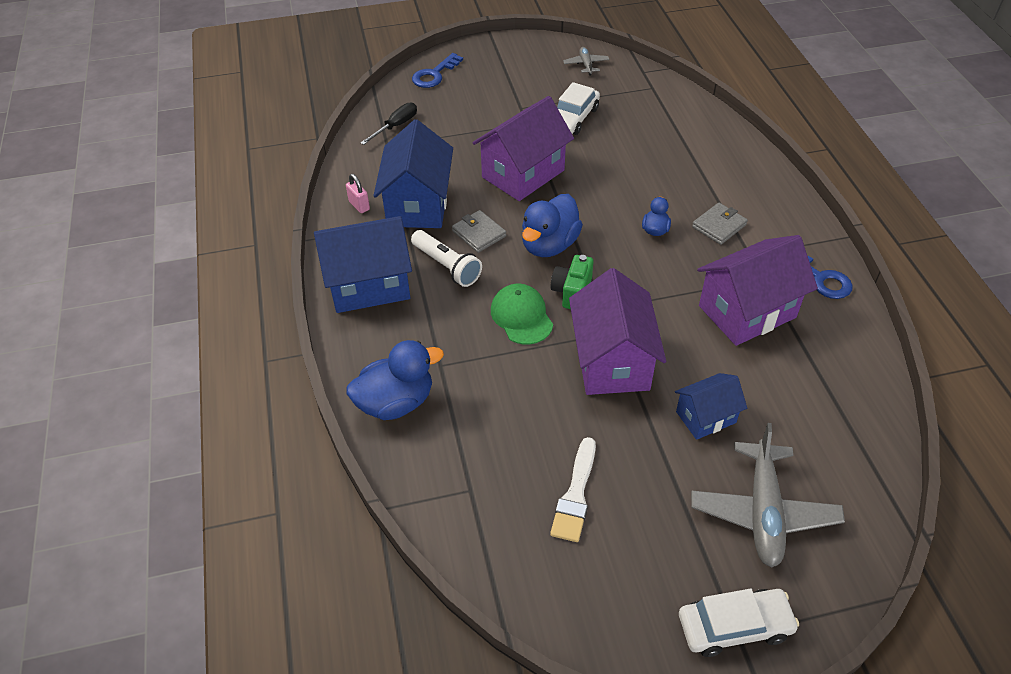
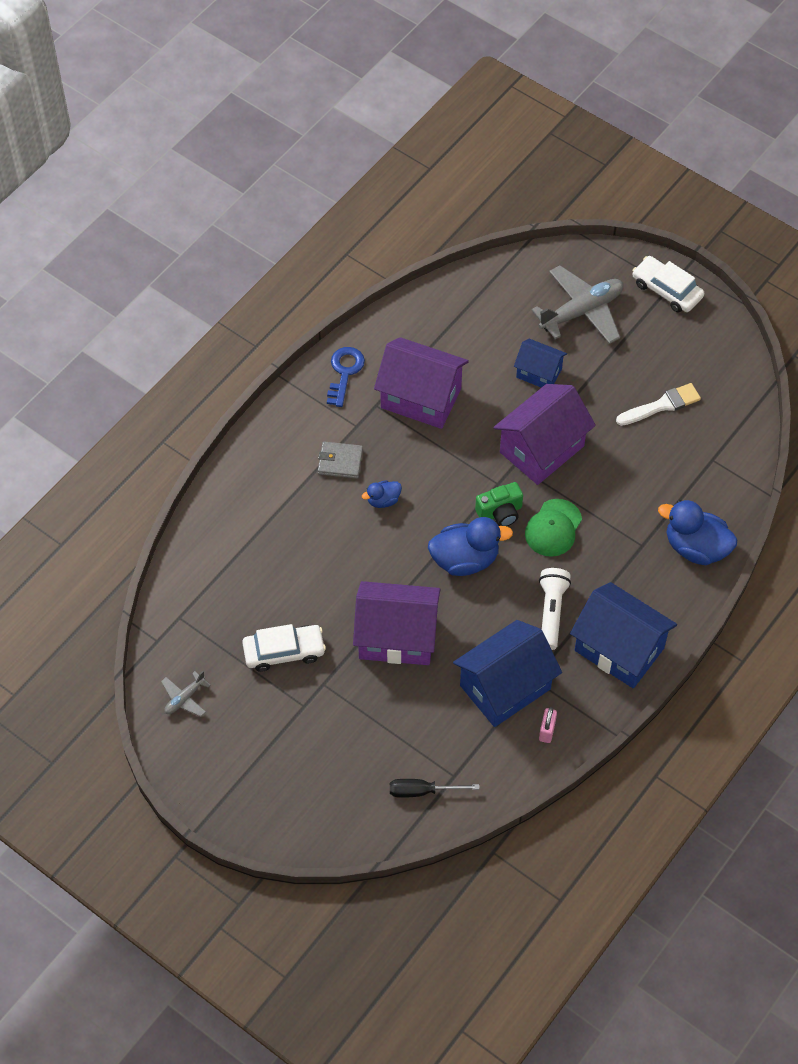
camera: 130 degrees left, 10 degrees up
blue key [412,53,463,88] -> none
grey wallet [452,210,506,253] -> none

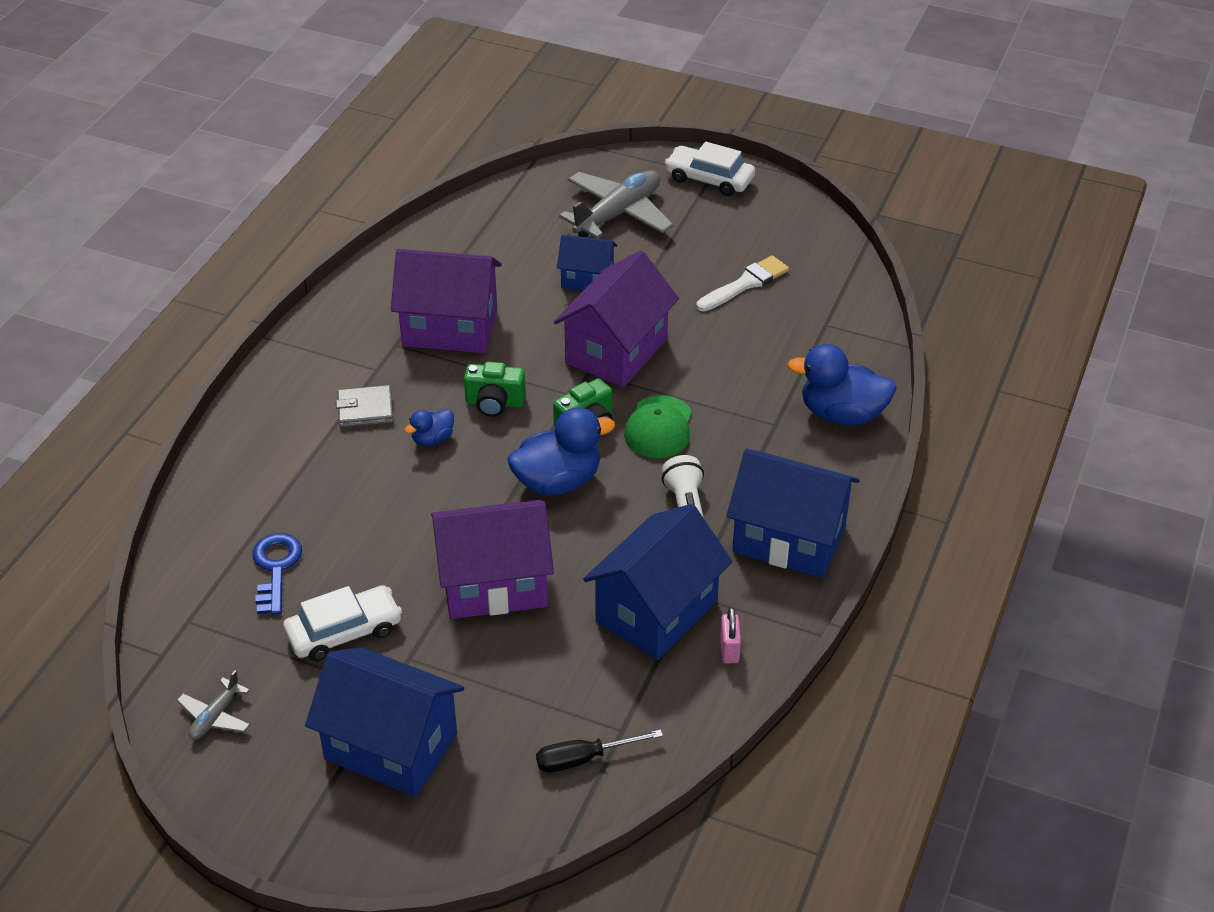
camera: 15 degrees left, 15 degrees down
blue key [327,347,365,407] -> blue key moved to [252,533,302,615]
none -> blue house [305,647,464,797]
none -> green camera [464,362,526,417]

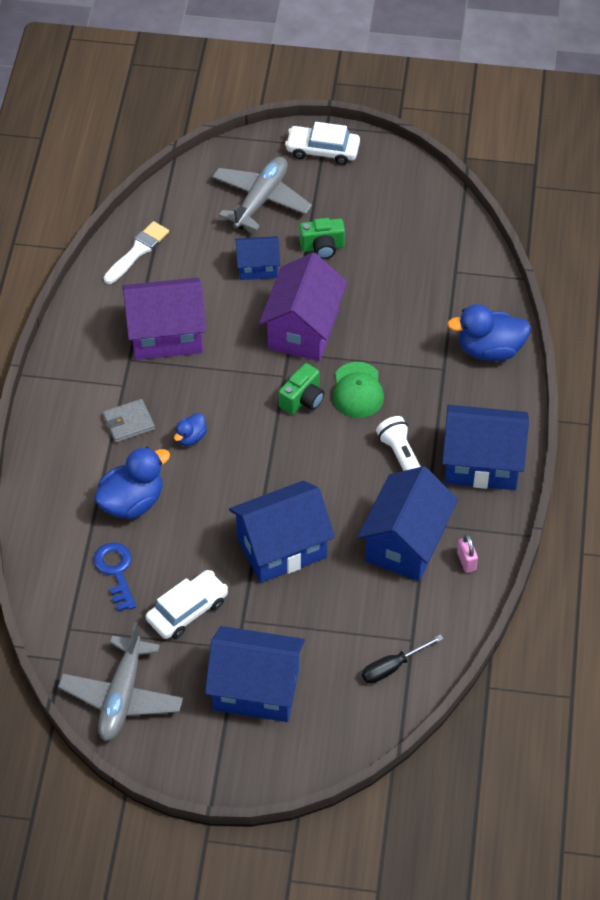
camera: 15 degrees left, 10 degrees up
grey plane [177,670,250,740] -> grey plane [58,623,183,741], size x2.05
purple house [431,500,554,619] -> blue house [229,481,335,583]
green camera [464,362,526,417] -> green camera moved to [300,218,345,259]
blue duck [507,407,615,495] -> blue duck moved to [94,447,170,519]
white brush [696,255,789,311] -> white brush moved to [104,221,169,284]

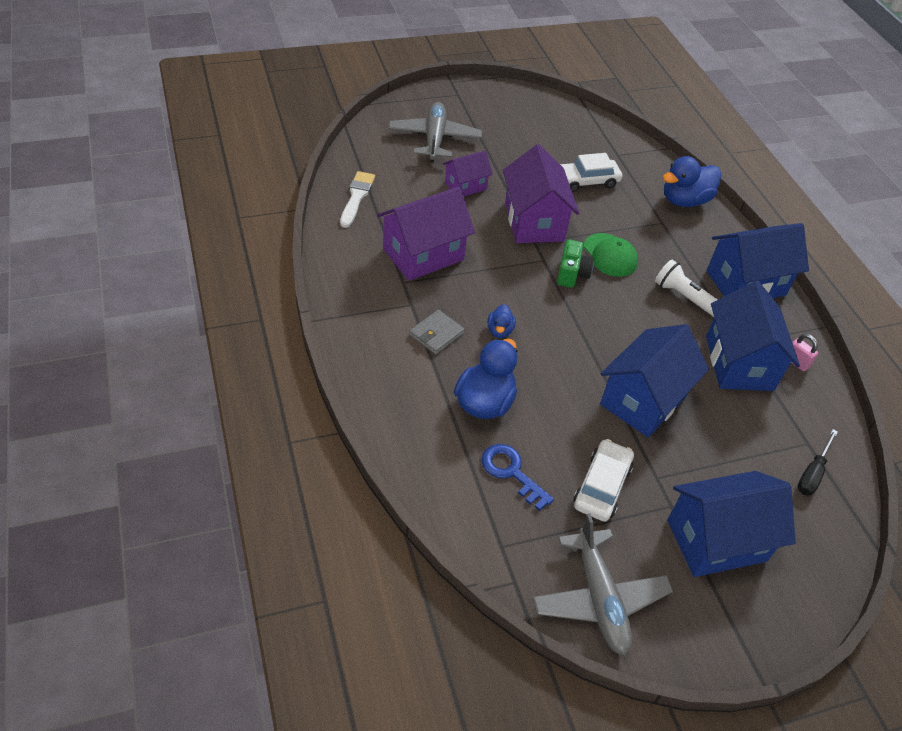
camera: 30 degrees left, 5 degrees down
blue house [235,236,280,280] -> purple house [443,150,493,196]
white car [285,122,360,165] -> white car moved to [560,153,622,192]
green camera [300,218,345,259] -> none

